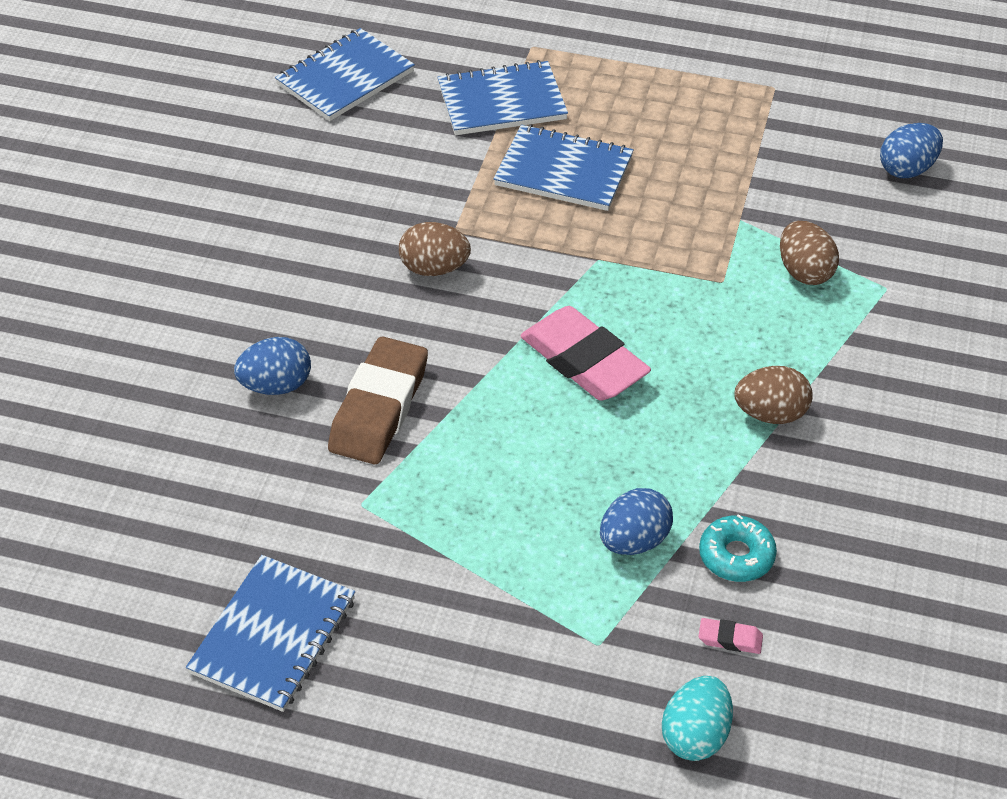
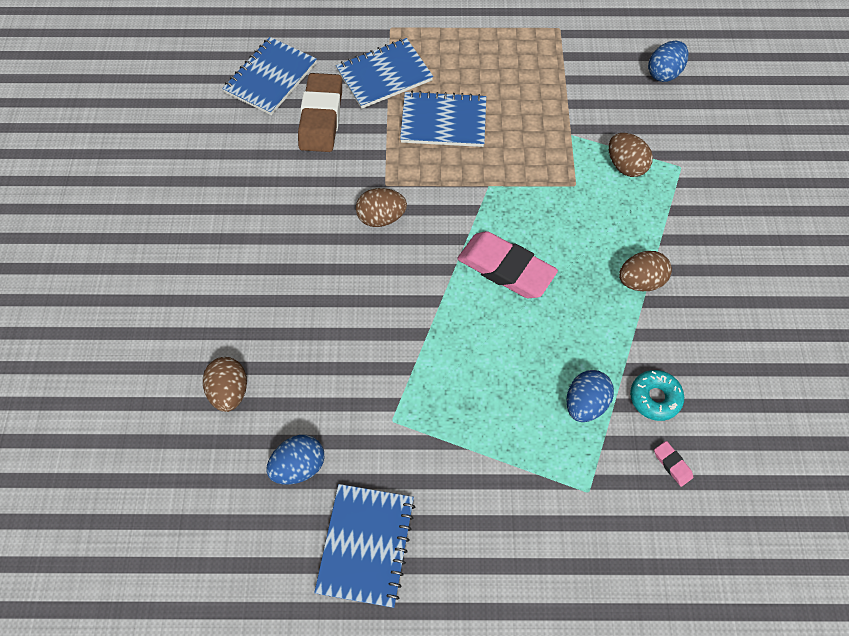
camera: 15 degrees left, 15 degrees up
blue egg [234,337,311,395] -> blue egg moved to [266,435,324,485]
brown eraser [328,337,428,464] -> brown eraser moved to [298,73,342,152]
turquoise egg [662,676,733,761] -> none
pink eraser [699,618,763,654] -> pink eraser turned 60 degrees clockwise [654,441,693,487]
none -> brown egg [203,357,247,412]

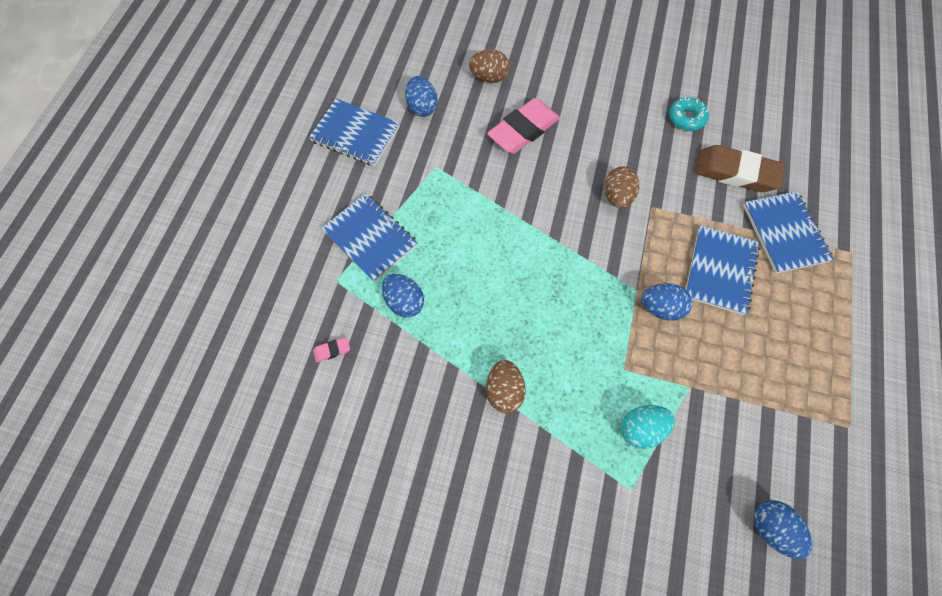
camera: 105 degrees right, 5 degrees up
blue notebook [222,37,317,115] -> blue notebook moved to [321,193,418,282]
pink eraser [457,231,558,298] -> pink eraser moved to [487,98,560,154]
brown egg [609,133,653,177] -> turquoise egg [621,405,674,449]
turquoise donut [630,370,684,421] -> turquoise donut moved to [669,97,709,131]
none -> blue egg [641,283,692,321]

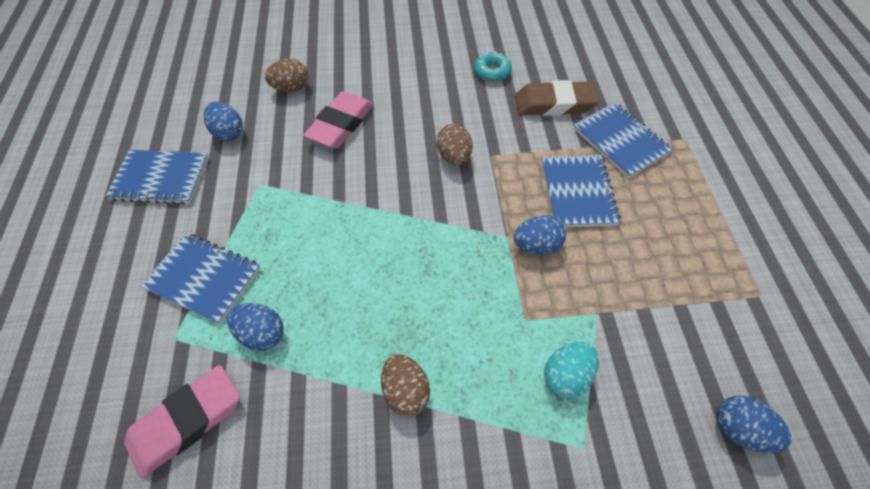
camera: 20 degrees left, 10 degrees down
pink eraser [313,337,350,363] -> pink eraser [124,365,240,478], size x2.46

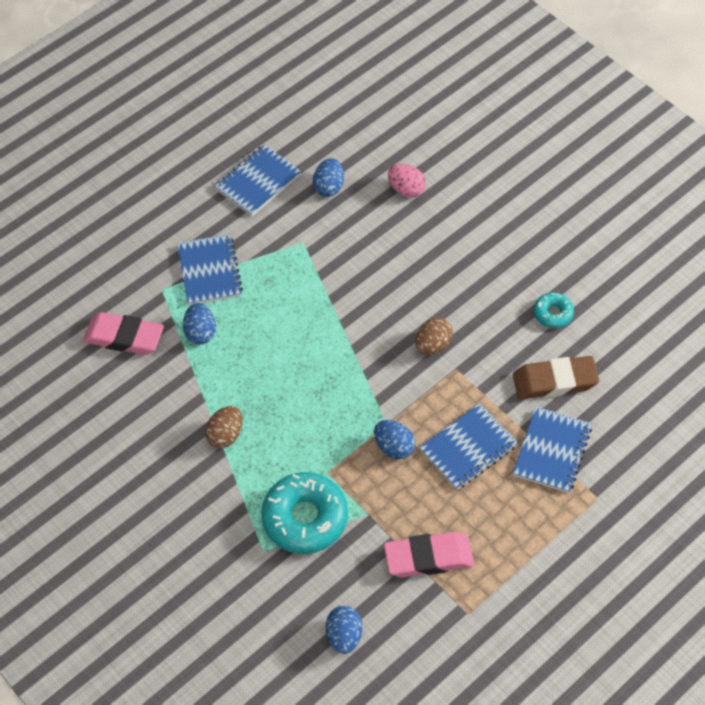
camera: 55 degrees right, 0 degrees up
blue notebook [106,150,209,205] -> blue notebook turned 75 degrees clockwise [215,145,301,216]
brown egg [265,59,308,92] -> pink egg [388,164,426,198]
pink eraser [303,91,374,148] -> pink eraser moved to [384,532,474,578]
brown eraser [515,80,600,116] -> brown eraser turned 60 degrees counterclockwise [513,356,599,399]
turquoise egg [544,342,599,398] -> turquoise donut [261,472,348,554]

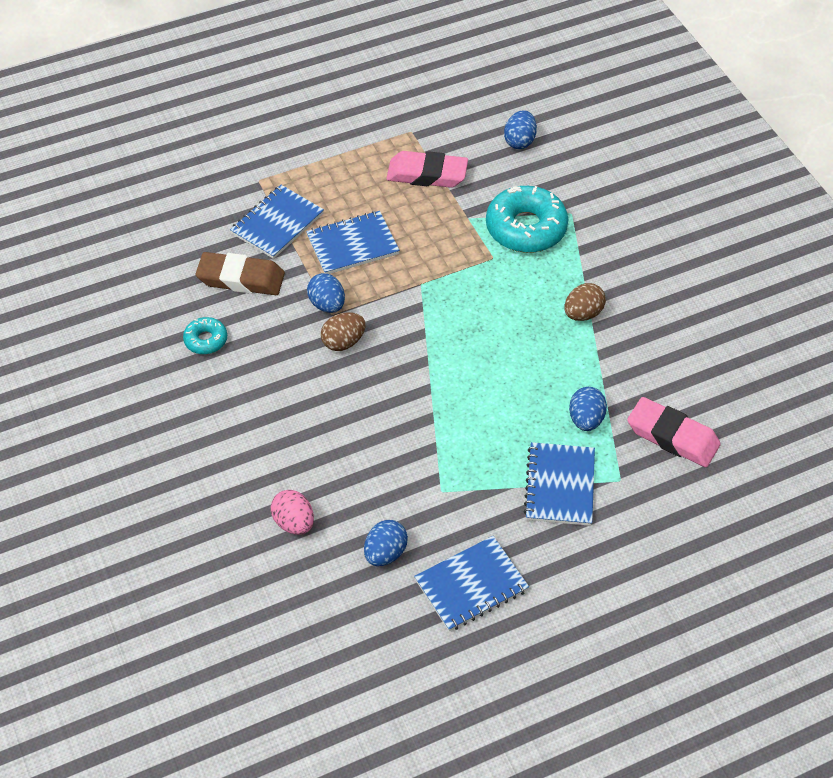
camera: 165 degrees left, 5 degrees down
blue egg [374,420,415,459] -> blue egg moved to [307,273,345,313]

